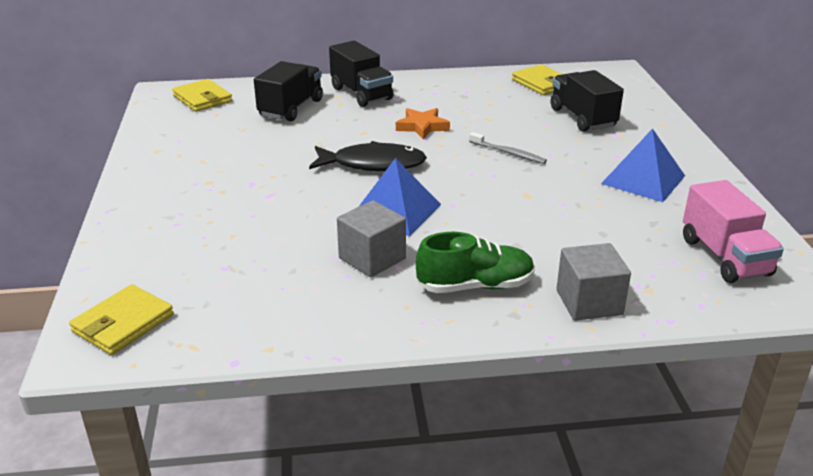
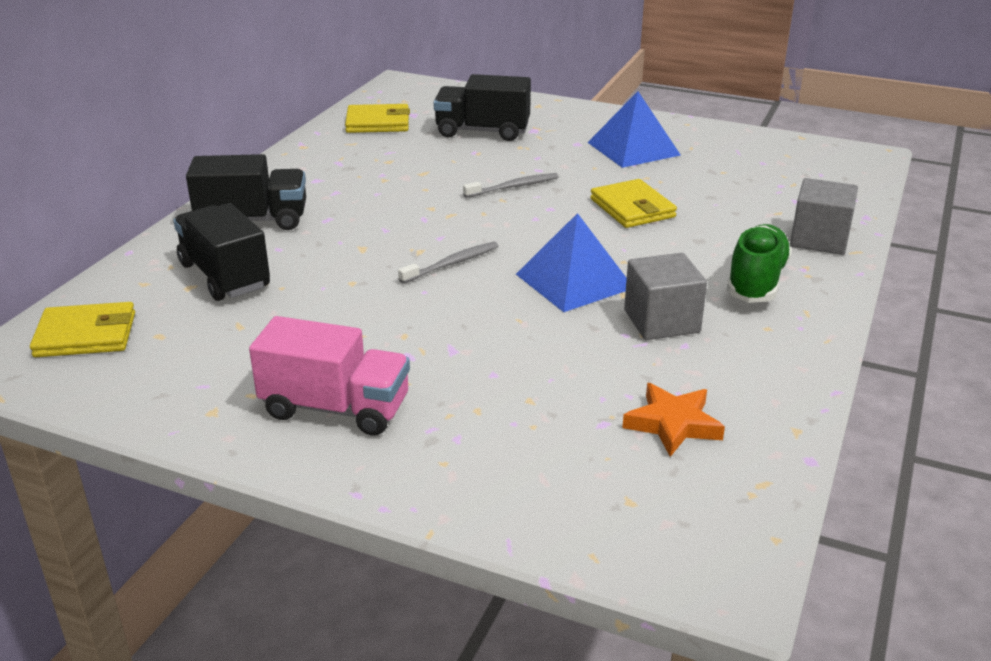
camera: 60 degrees left, 0 degrees up
yellow wallet [69,284,174,355] -> yellow wallet moved to [591,179,677,228]
black fish [309,141,427,171] -> grey toothbrush [398,242,498,284]
orange star [396,108,450,140] -> orange star moved to [622,383,725,457]
pink truck [683,180,784,283] -> pink truck moved to [249,316,410,436]

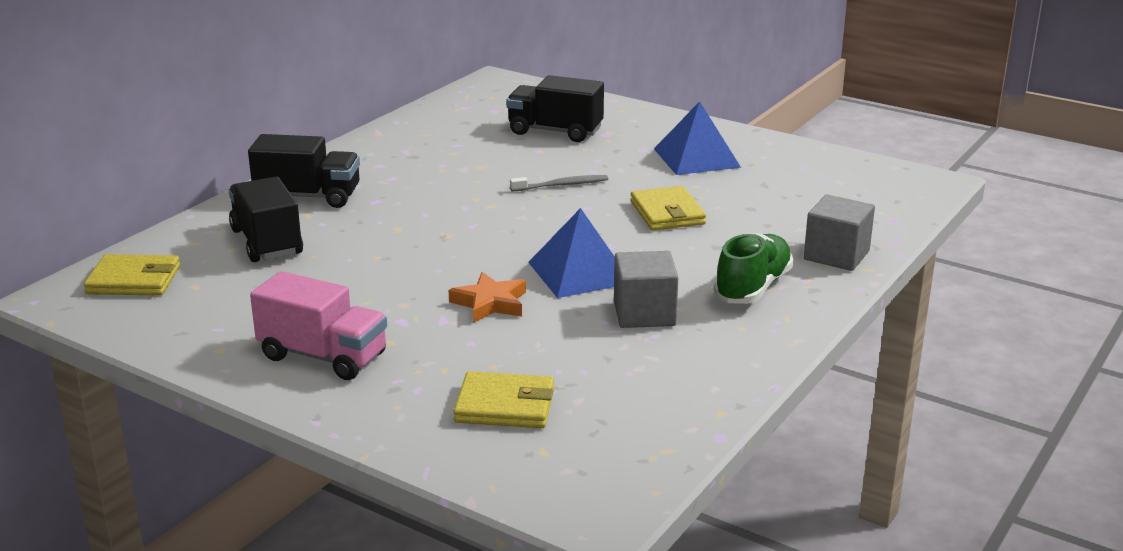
camera: 10 degrees right, 5 degrees down
yellow wallet [345,104,410,133] -> yellow wallet moved to [453,371,554,428]
grey toothbrush [398,242,498,284] -> none
orange star [622,383,725,457] -> orange star moved to [448,272,526,323]

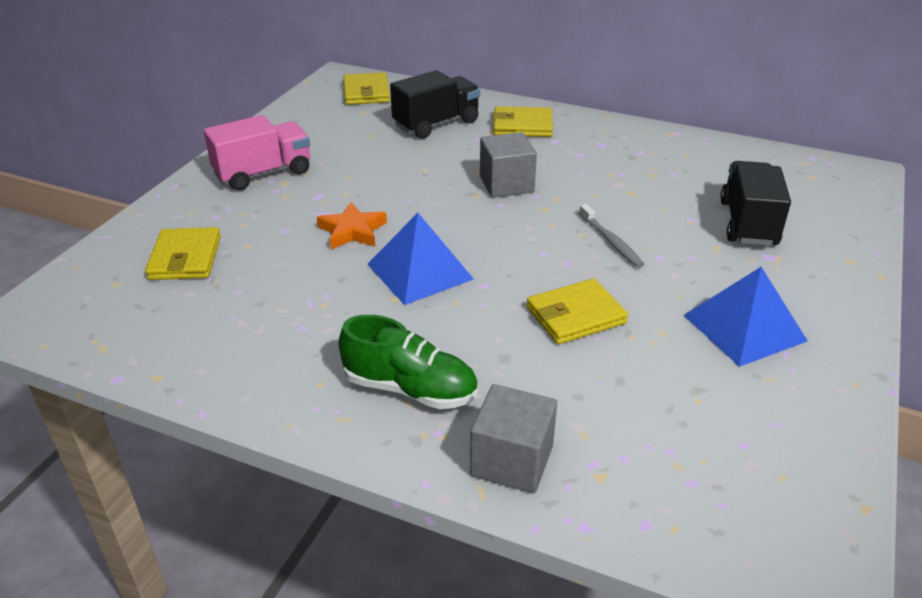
camera: 80 degrees right, 10 degrees up
black truck [248,134,360,208] -> yellow wallet [492,106,553,137]
pink truck [250,271,387,380] -> pink truck turned 135 degrees counterclockwise [204,115,310,191]
grey cube [614,251,678,328] -> grey cube moved to [480,132,537,198]

